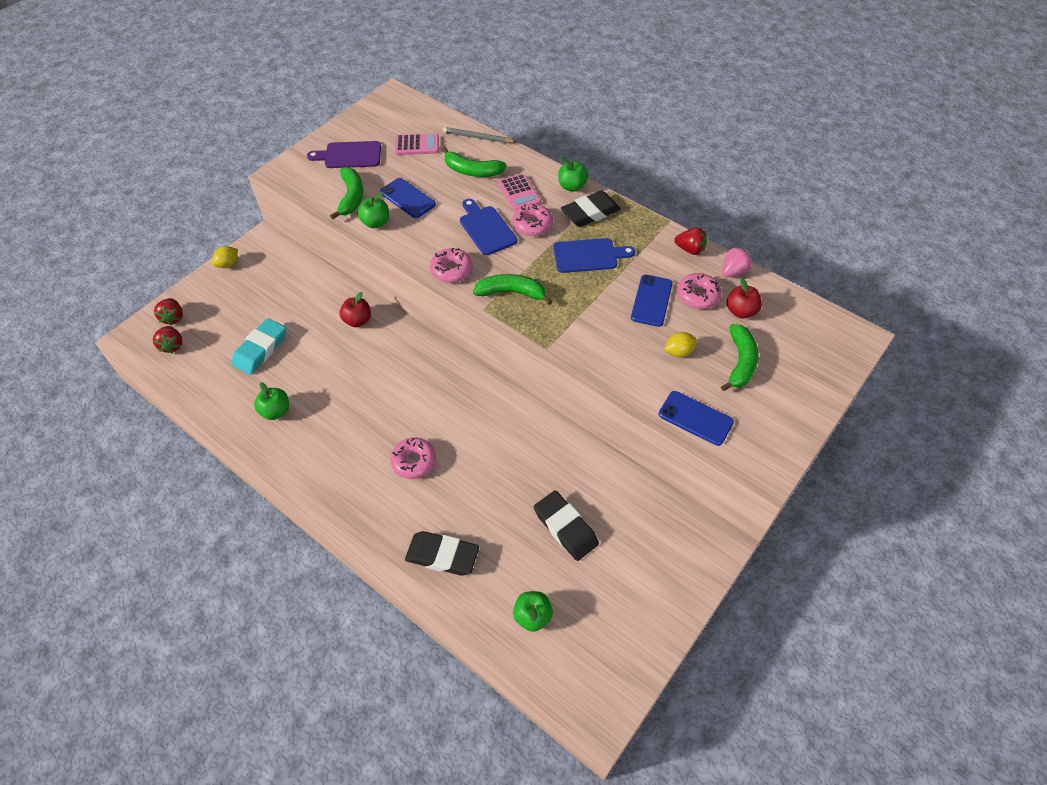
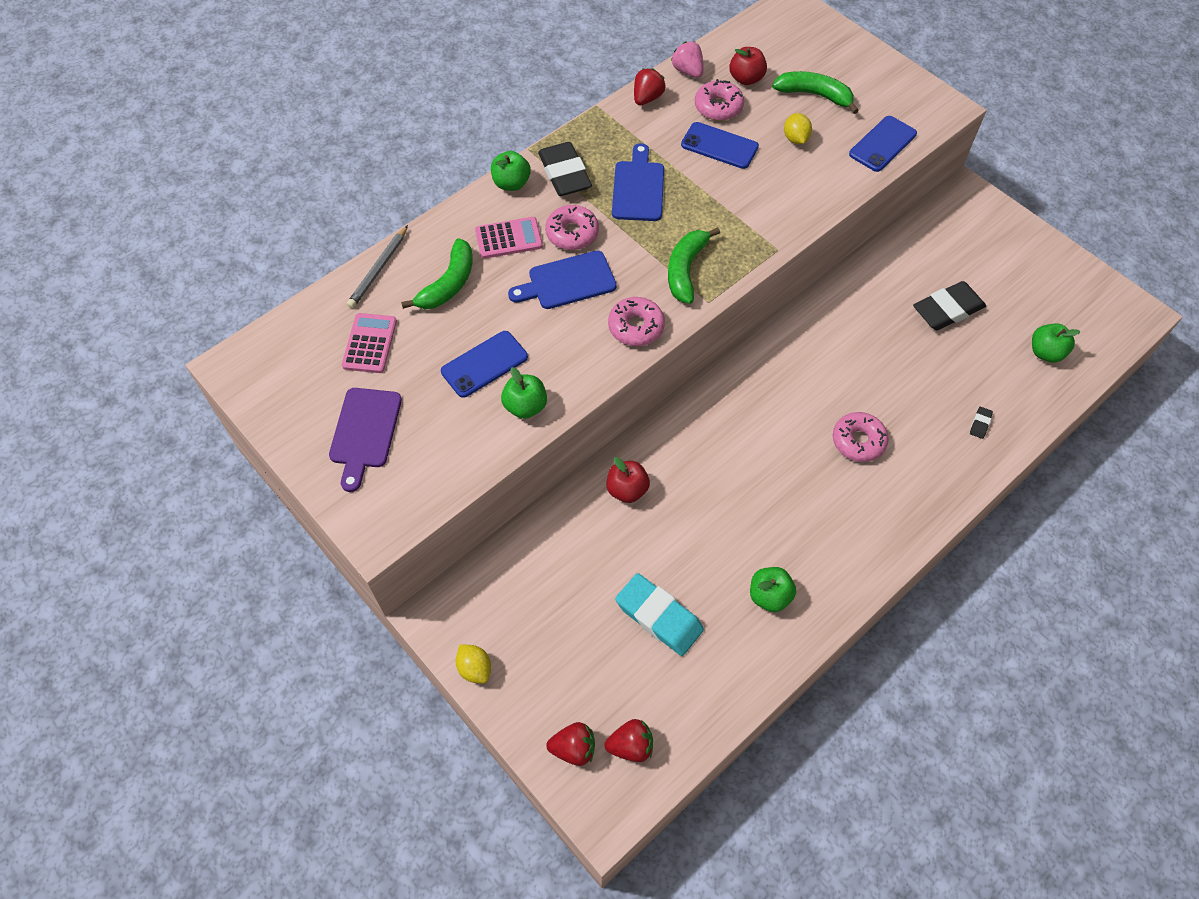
camera: 80 degrees left, 5 degrees up
green banana [330,167,363,219] -> none
black eraser [405,531,479,576] -> black eraser [970,407,993,439], size x0.41

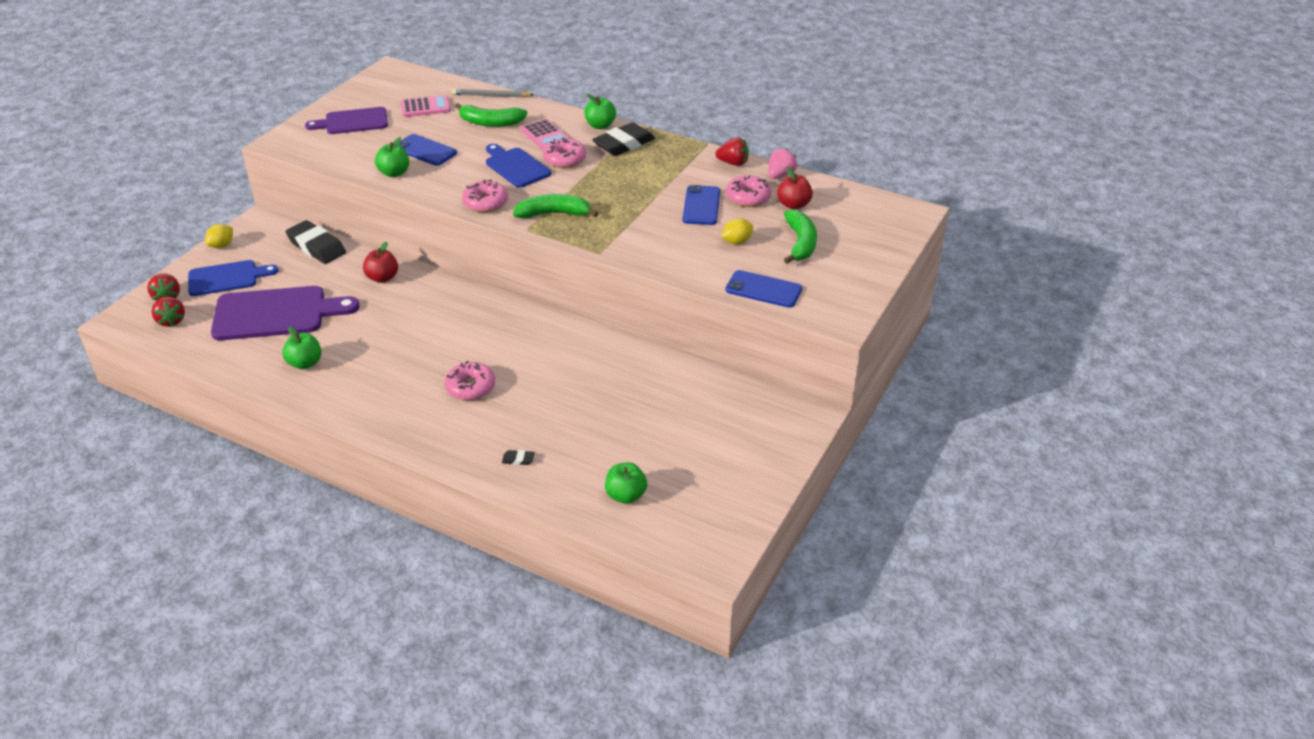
camera: 70 degrees right, 20 degrees down
blue cutting board [612,143,664,221] -> blue cutting board moved to [188,260,279,296]
turquoise eraser [615,573,704,656] -> purple cutting board [211,286,360,340]
black eraser [913,281,986,330] -> black eraser moved to [285,220,346,264]

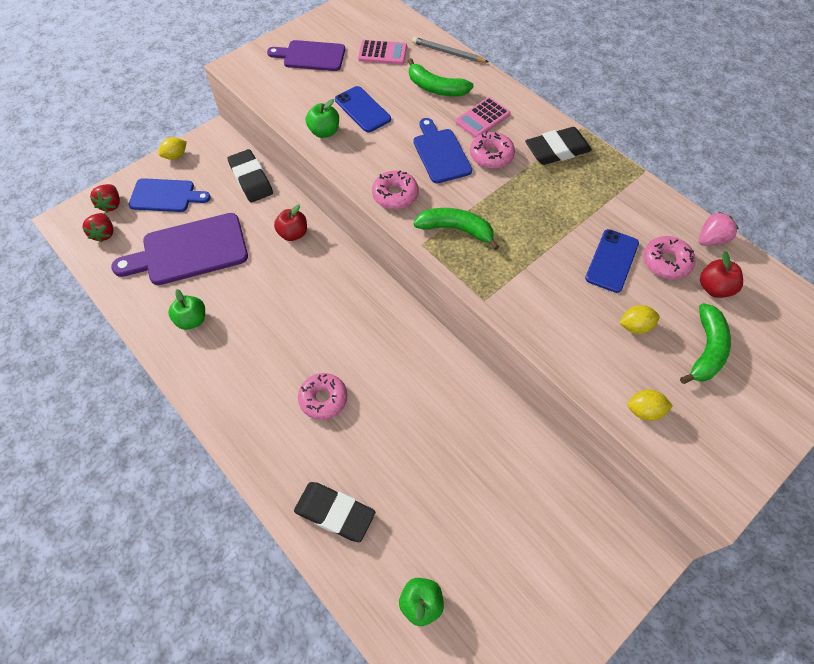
camera: 20 degrees right, 20 degrees up
purple cutting board [211,286,360,340] -> purple cutting board turned 150 degrees clockwise [111,213,248,285]
black eraser [502,450,535,465] -> black eraser [294,482,375,542], size x2.44
pink calculator [521,119,570,150] -> pink calculator turned 60 degrees clockwise [455,97,511,138]
green apple [584,94,616,129] -> none
red strawberry [715,137,749,166] -> none
blue phone [726,270,802,308] -> yellow lemon [627,390,673,421]

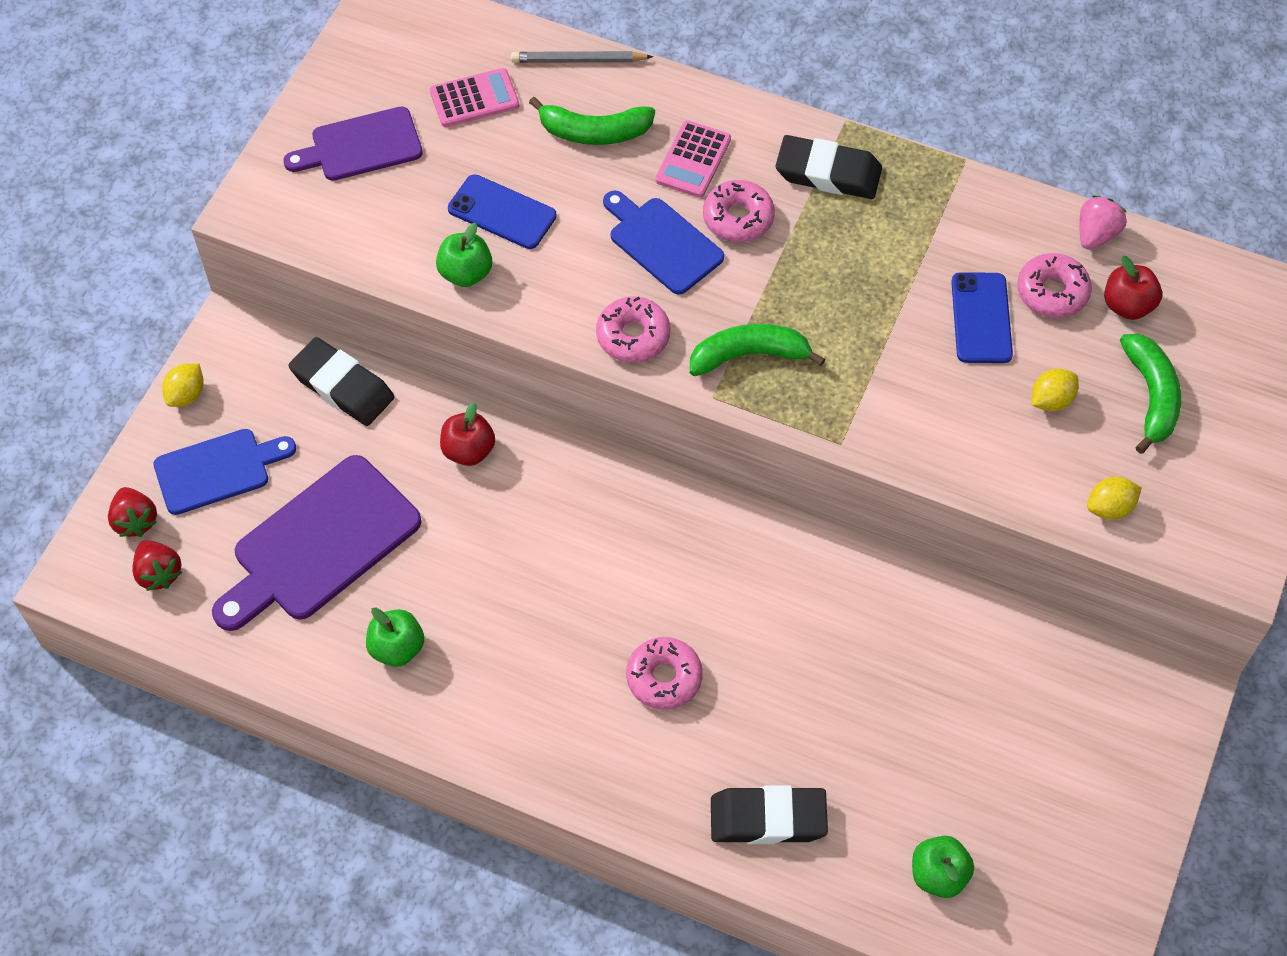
camera: 25 degrees left, 0 degrees up
black eraser [525,127,592,165] -> black eraser turned 60 degrees clockwise [775,135,882,199]

